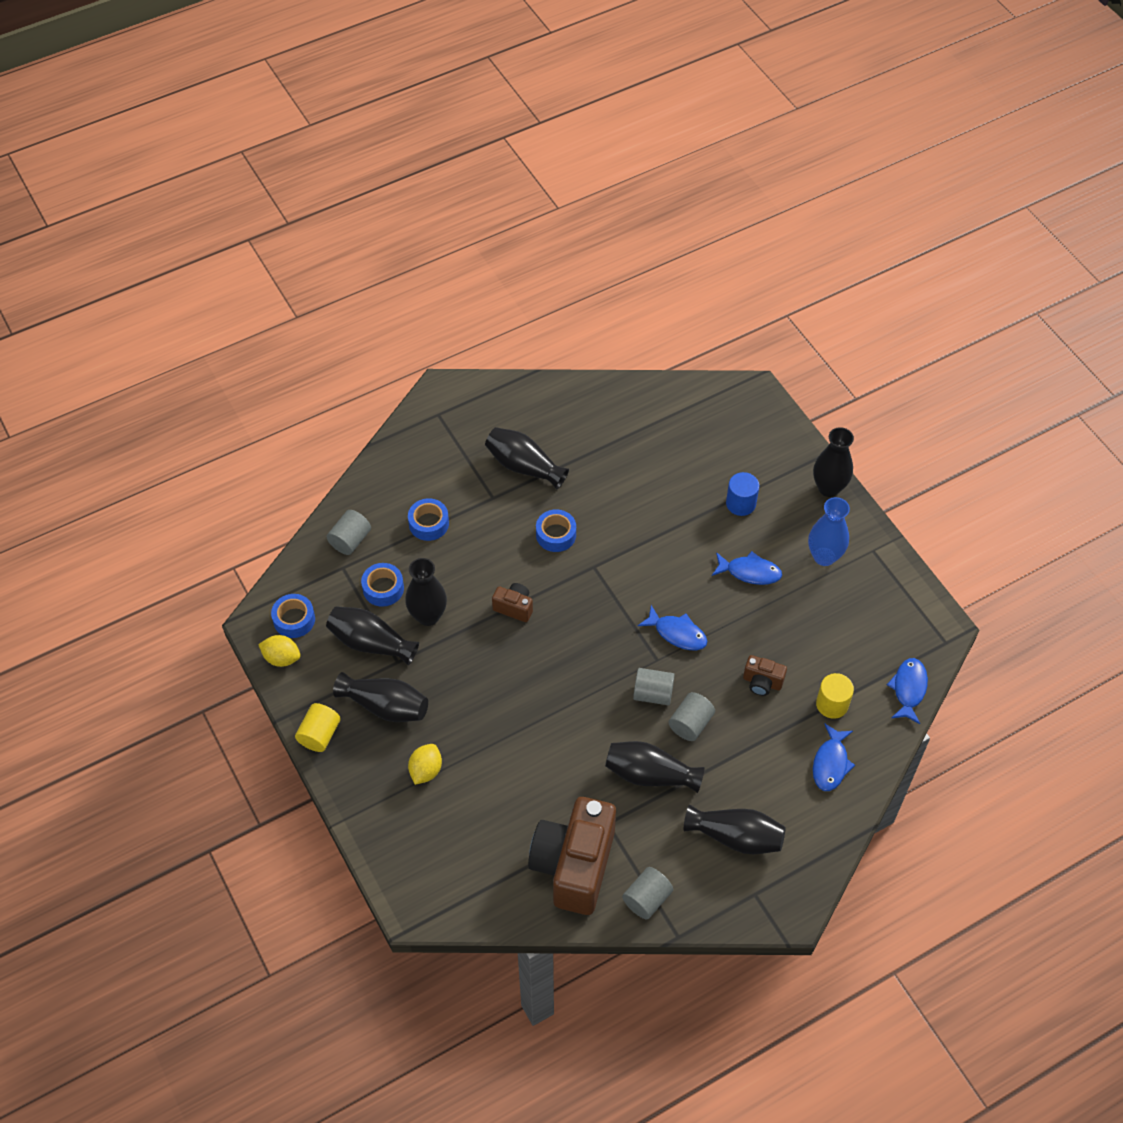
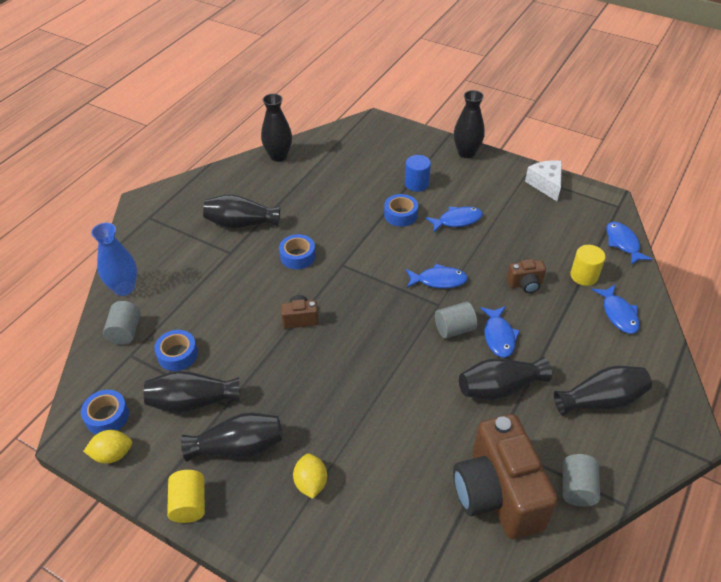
camera: 30 degrees left, 10 degrees down
black vase [405,558,447,626] -> black vase moved to [261,94,292,162]
blue tape [408,498,449,541] -> blue tape moved to [384,194,418,227]
grey cylinder [668,692,715,741] -> blue fish [480,306,520,358]
blue vase [808,497,850,566] -> blue vase moved to [91,223,137,296]
none -> white cheese [525,160,562,201]

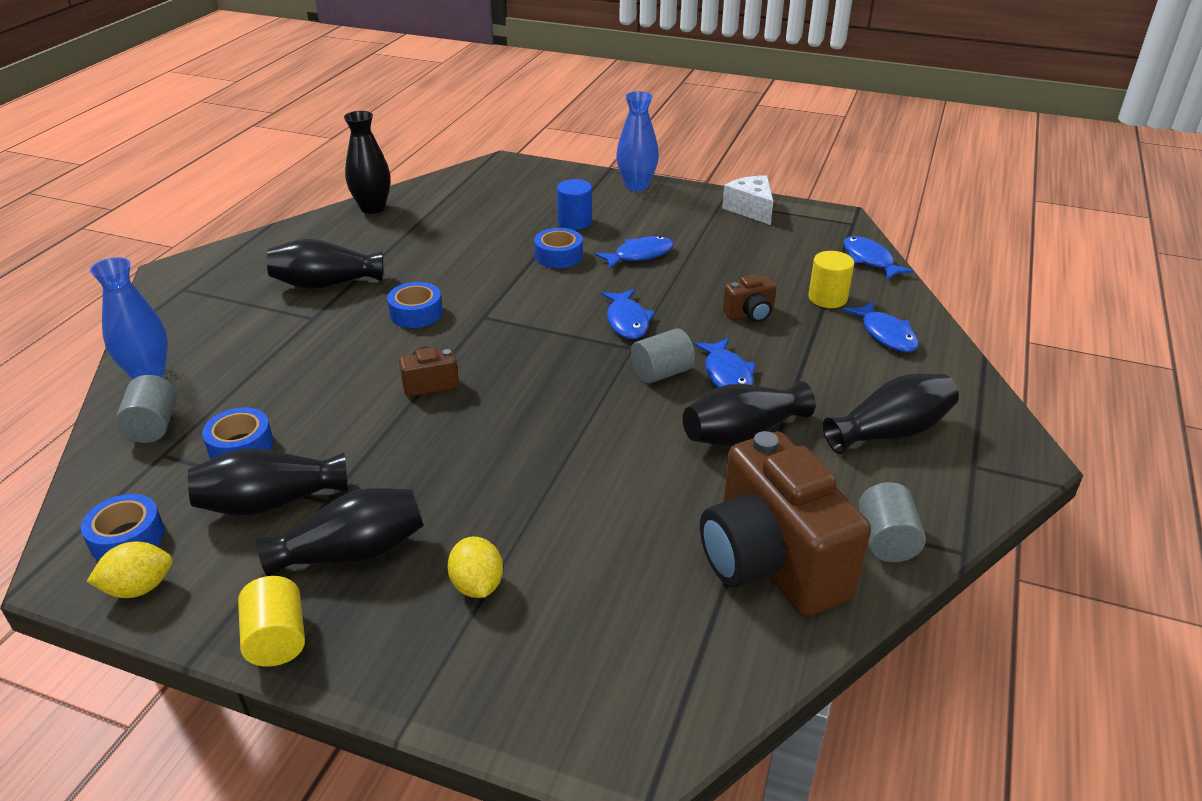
camera: 10 degrees left, 10 degrees down
blue fish [406,264,468,288] -> blue fish turned 90 degrees clockwise [601,289,655,339]
black vase [454,90,485,158] -> blue vase [616,91,659,191]

